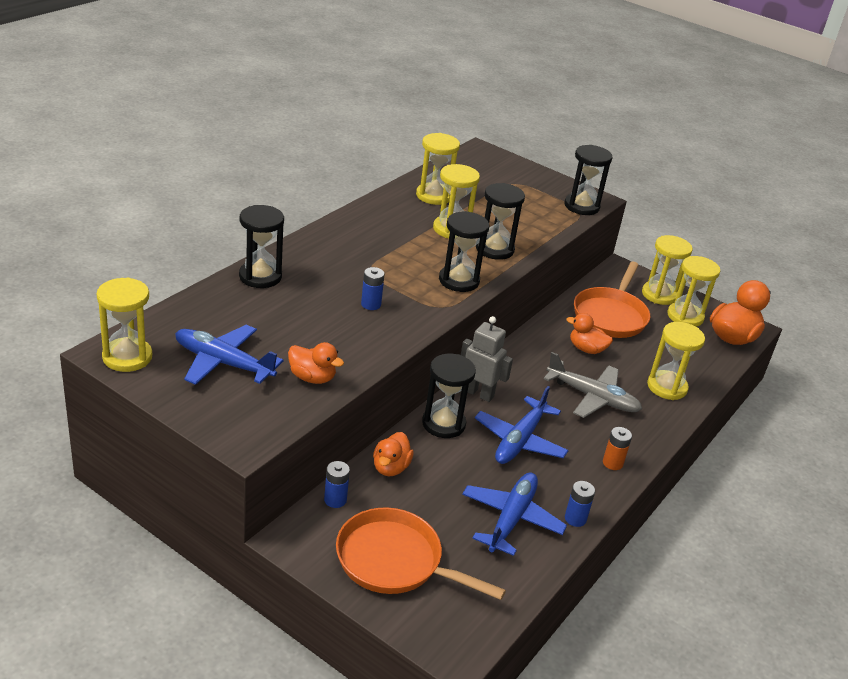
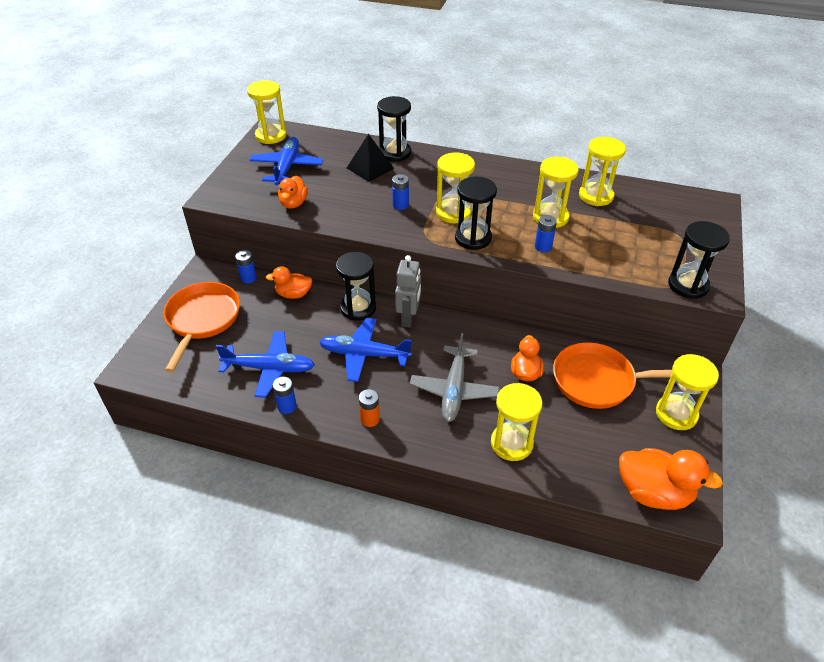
camera: 75 degrees right, 10 degrees up
black hourglass [476,183,525,260] -> blue battery [535,215,557,252]
yellow hourglass [667,256,720,327] -> yellow hourglass moved to [436,153,475,223]
none -> black pyramid [347,134,394,182]

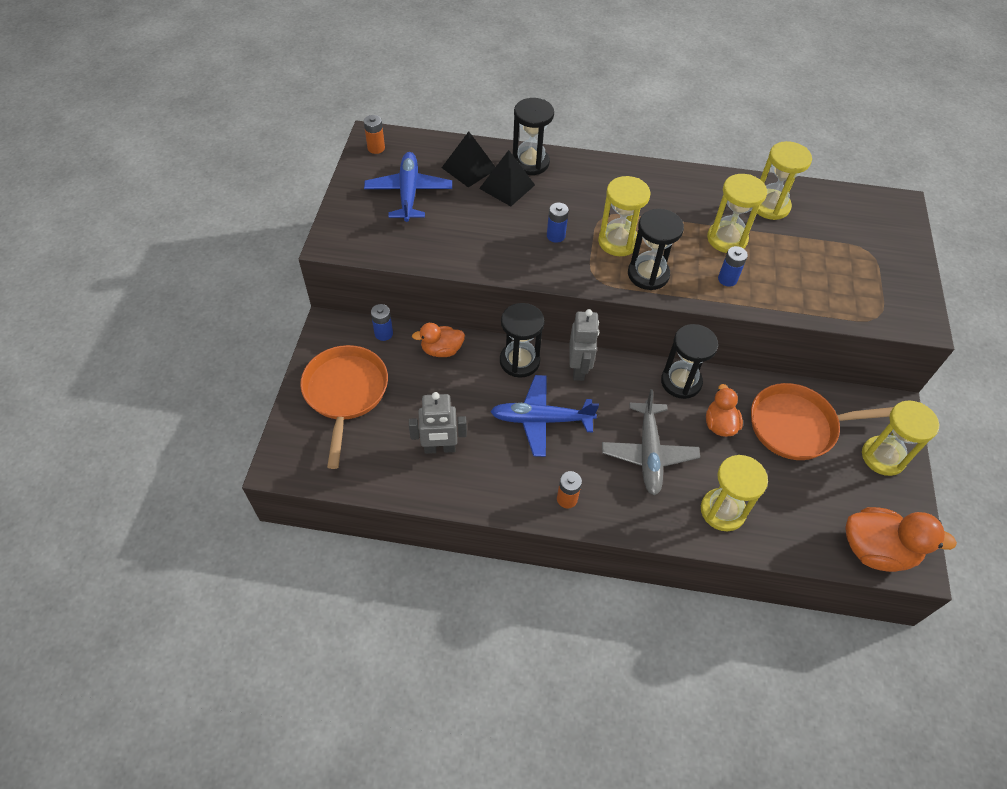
camera: 10 degrees left, 10 degrees up
blue plane [216,331,315,398] -> grey robot [409,392,467,454]
yellow hourglass [247,80,287,144] -> orange battery [364,115,385,154]
blue battery [273,377,297,414] -> none
orange duck [278,176,308,209] -> none
black hourglass [668,221,730,299] -> black hourglass moved to [661,324,718,399]
none -> black pyramid [442,132,495,188]

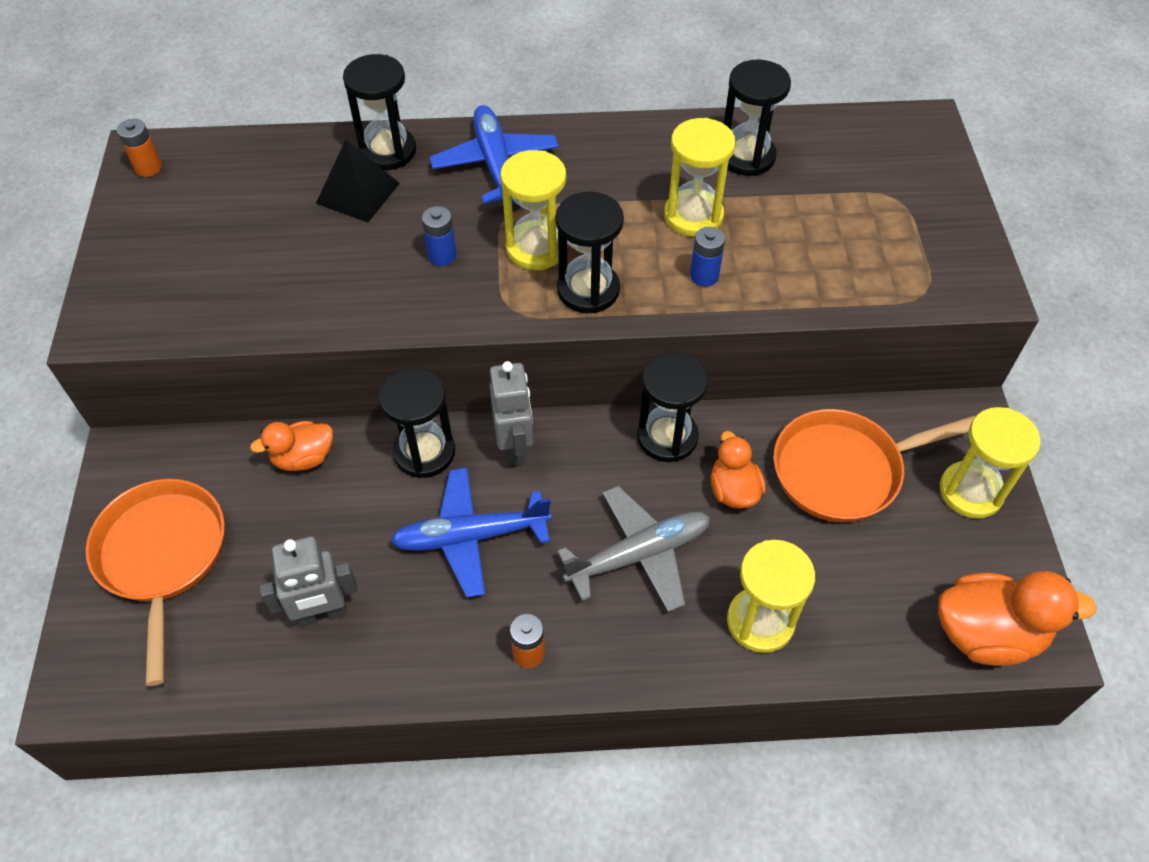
camera: 10 degrees left, 0 degrees up
blue plane [364,152,452,222] -> blue plane moved to [430,105,559,204]
blue battery [371,304,393,341] -> none
black pyramid [442,132,495,188] -> none
grey plane [602,389,700,496] -> grey plane turned 105 degrees counterclockwise [557,486,710,612]
yellow hourglass [757,141,812,220] -> black hourglass [724,59,791,176]

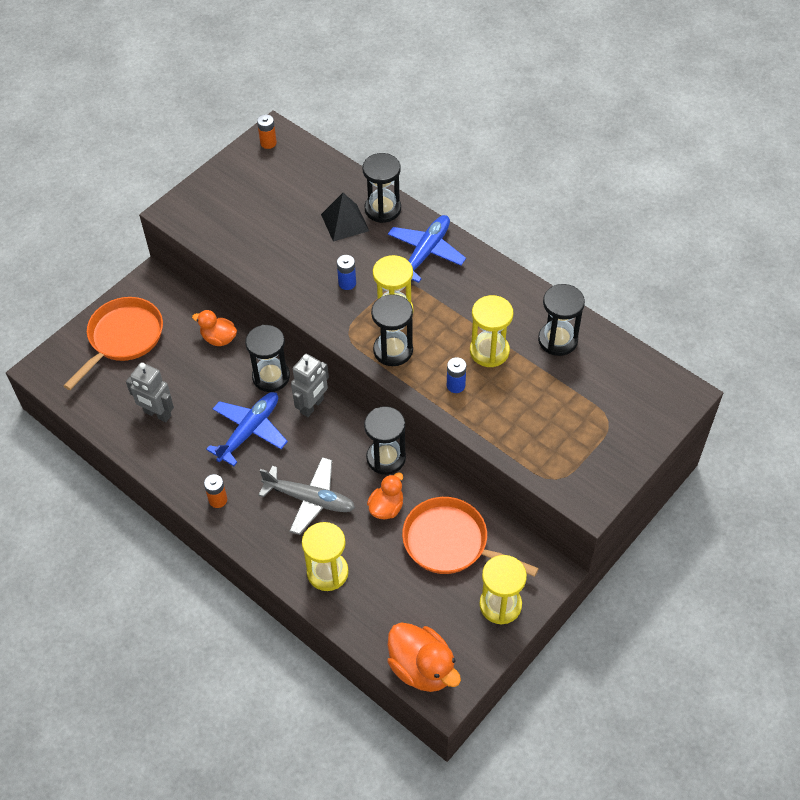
camera: 45 degrees right, 0 degrees up
blue plane [390,468,552,598] -> blue plane turned 90 degrees clockwise [206,392,288,466]

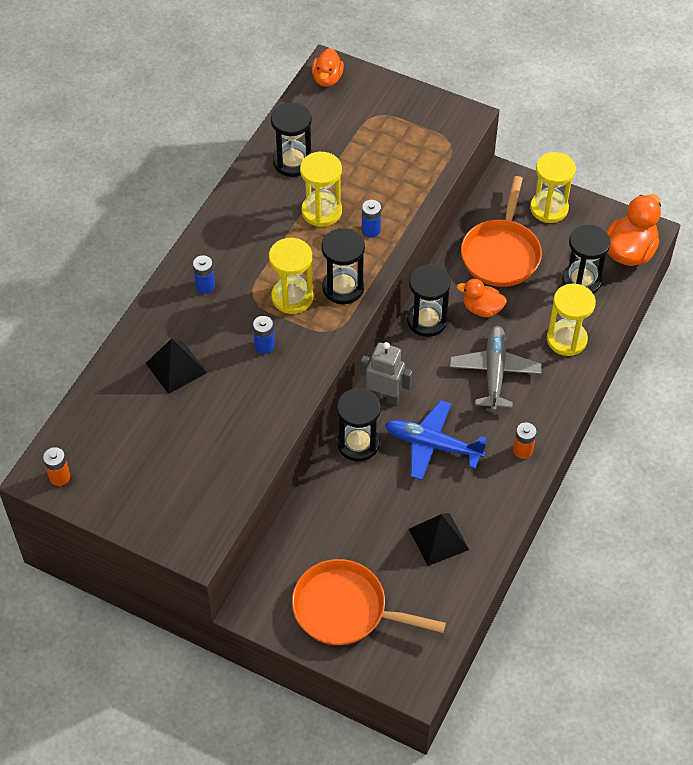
camera: 105 degrees left, 0 degrees up
grey robot [126,362,174,422] -> black pyramid [409,513,469,566]
orange duck [192,310,237,346] -> orange duck moved to [312,48,344,87]
black hourglass [363,153,401,223] -> black hourglass moved to [562,225,610,294]
blue plane [388,215,466,283] -> blue battery [193,255,215,293]

